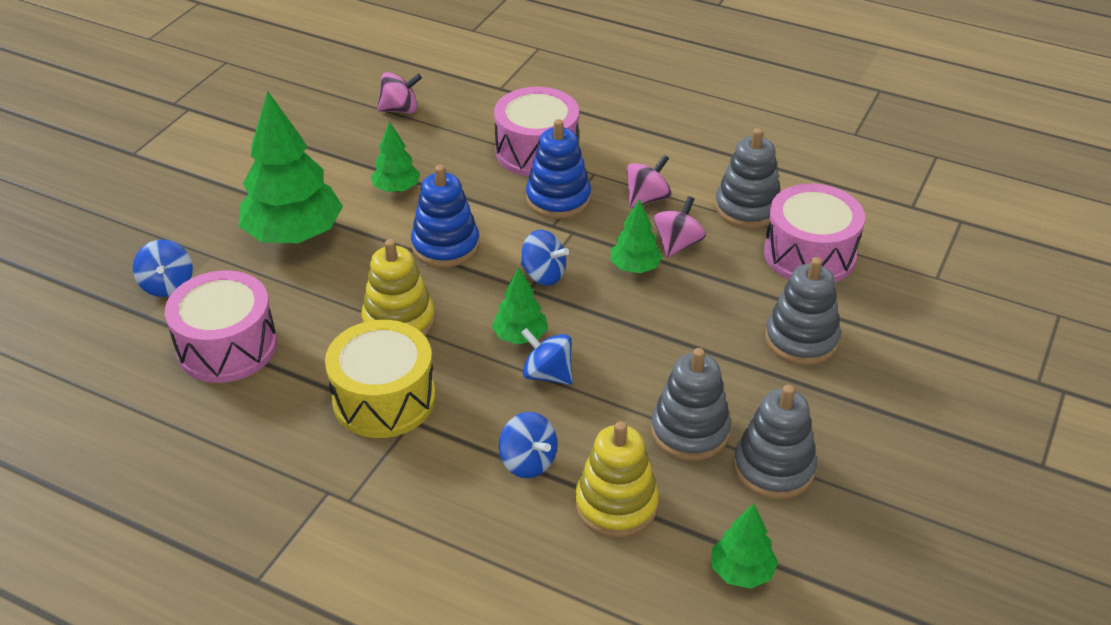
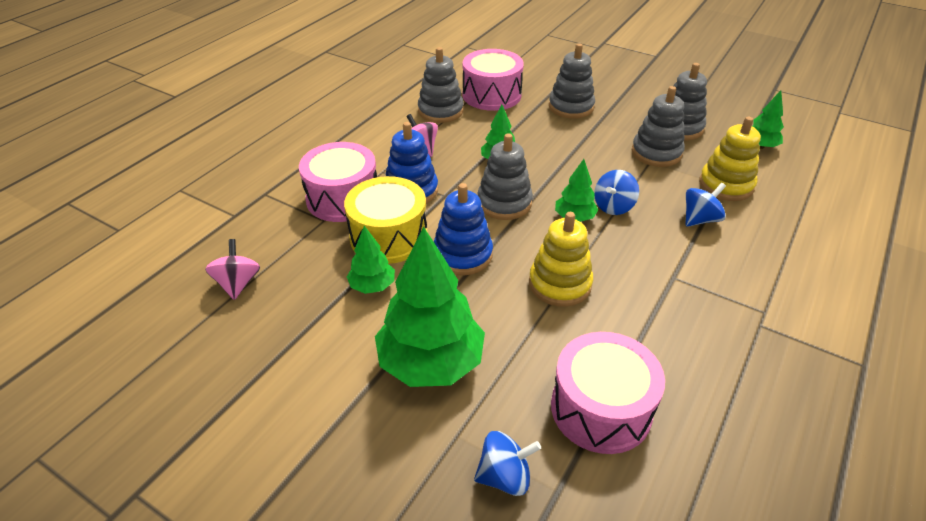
camera: 85 degrees left, 0 degrees up
yellow drum [325,320,436,438] -> yellow drum moved to [344,176,428,264]
blue spinning top [521,230,569,286] -> grey stacking toy [477,133,533,220]
pink spinning top [654,196,706,258] -> none

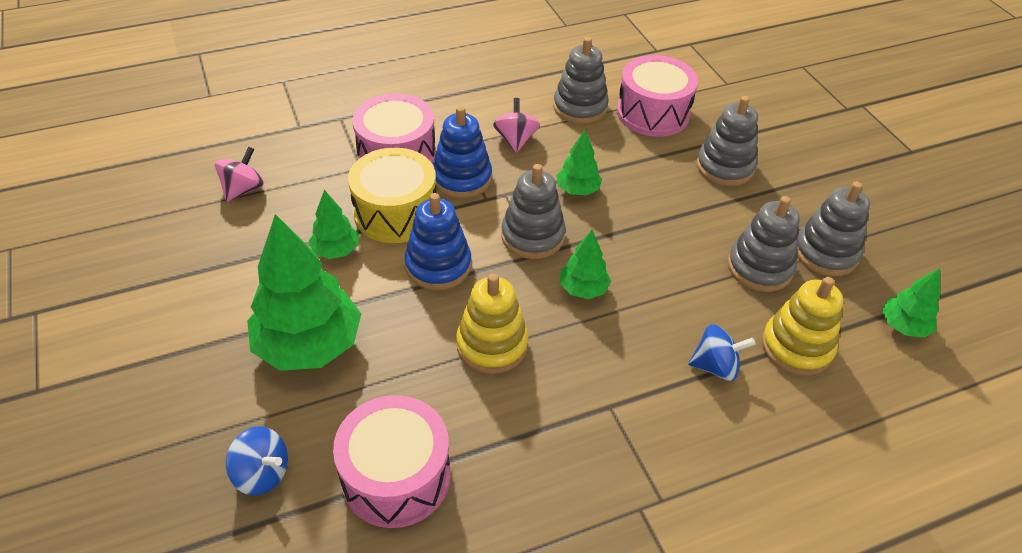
camera: 35 degrees right, 5 degrees up
blue spinning top [594,170,639,215] -> none

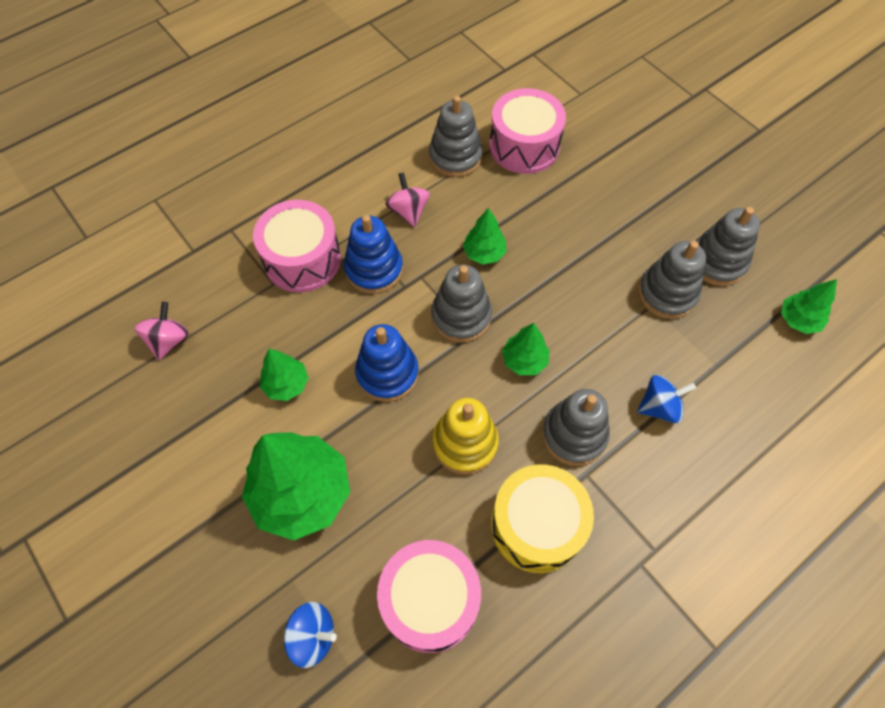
camera: 15 degrees left, 15 degrees up
yellow drum [348,148,436,243] -> yellow drum moved to [491,464,594,573]
grey stacking toy [696,96,758,186] -> grey stacking toy moved to [542,389,610,466]
yellow stacking toy [762,277,843,376] -> none

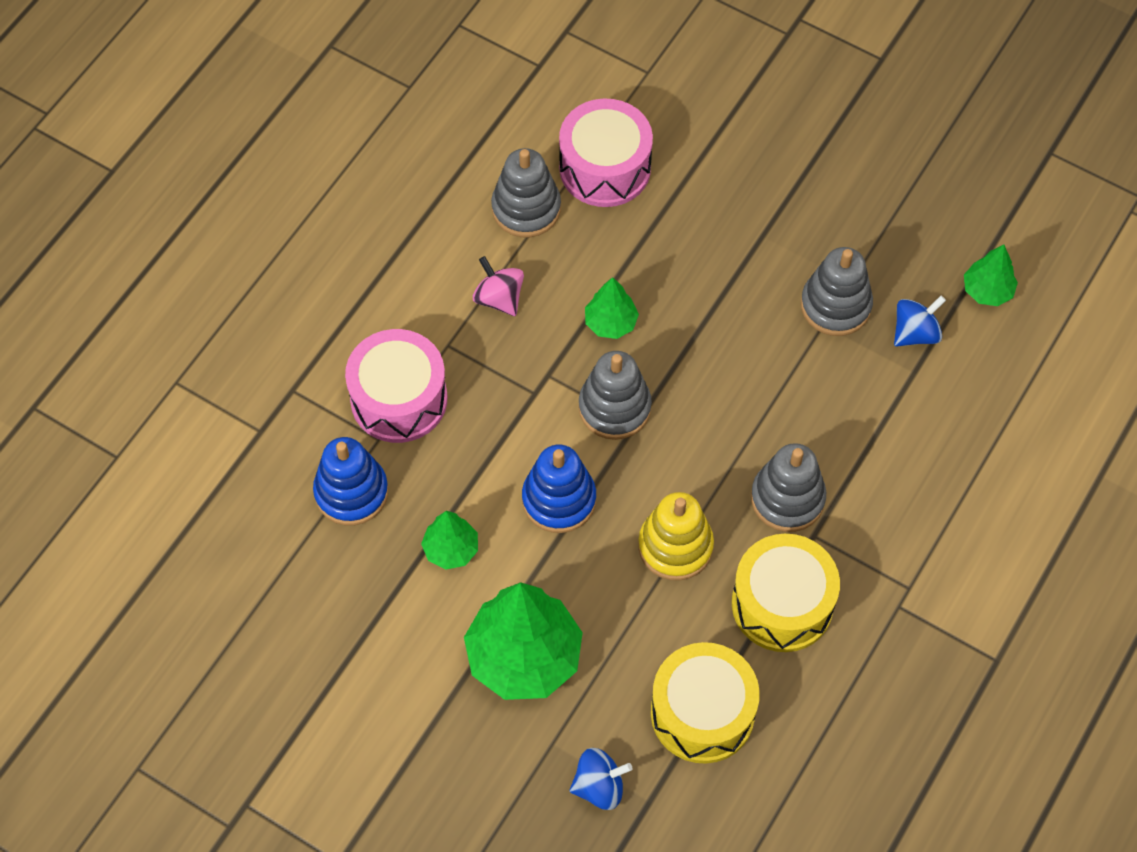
camera: 20 degrees left, 0 degrees up
pink spinning top [134,302,189,360] -> none
blue stacking toy [344,215,403,294] -> blue stacking toy moved to [313,437,388,525]
pink drum [377,540,481,653] -> yellow drum [651,642,760,763]
green tree [502,323,550,375] -> none
blue spinning top [637,375,696,423] -> blue spinning top moved to [894,296,946,347]
grey stacking toy [696,207,760,286] -> none

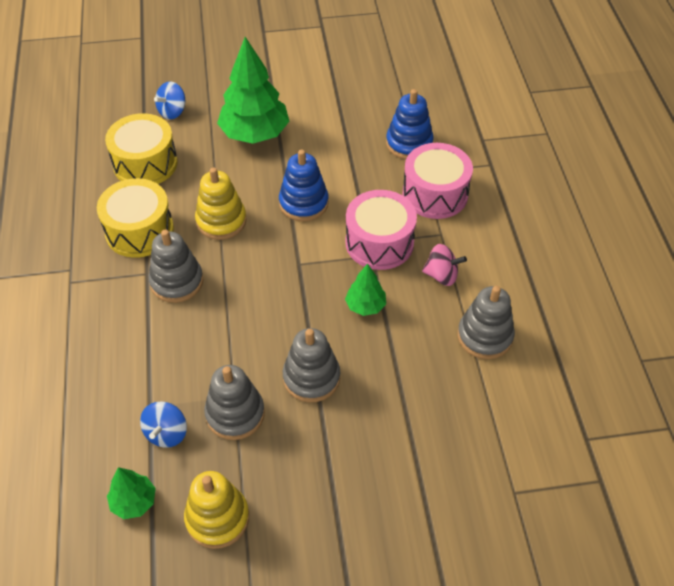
camera: 140 degrees right, 10 degrees down
green tree [421,511,478,570] -> none
pink drum [559,99,653,207] -> pink drum moved to [345,190,417,270]
grey stacking toy [579,351,652,440] -> grey stacking toy moved to [283,328,340,402]
none -> yellow stacking toy [184,471,249,549]

